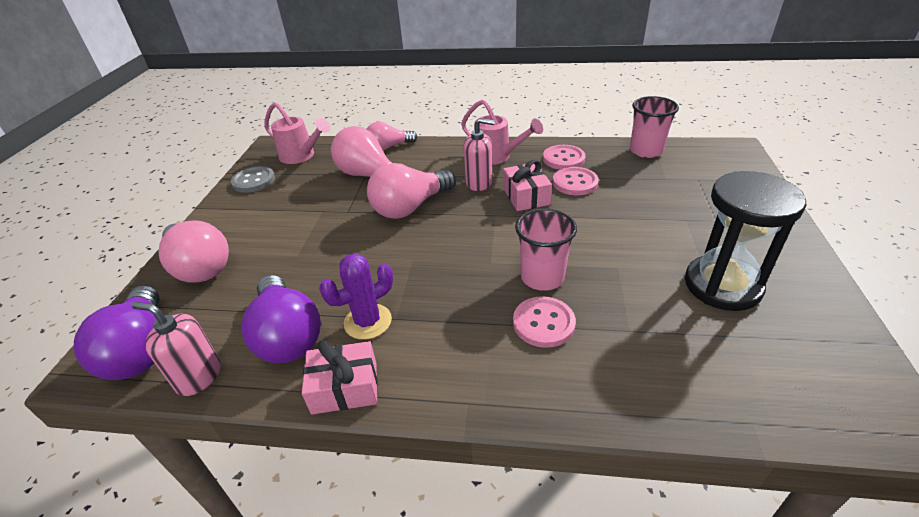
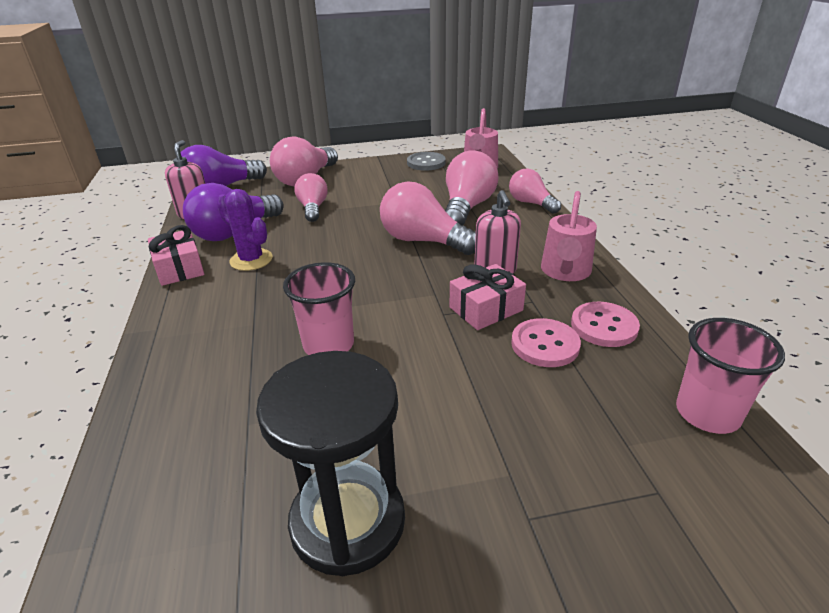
camera: 70 degrees right, 5 degrees down
pink button [513,296,576,348] -> none
none -> pink light bulb [294,173,328,222]

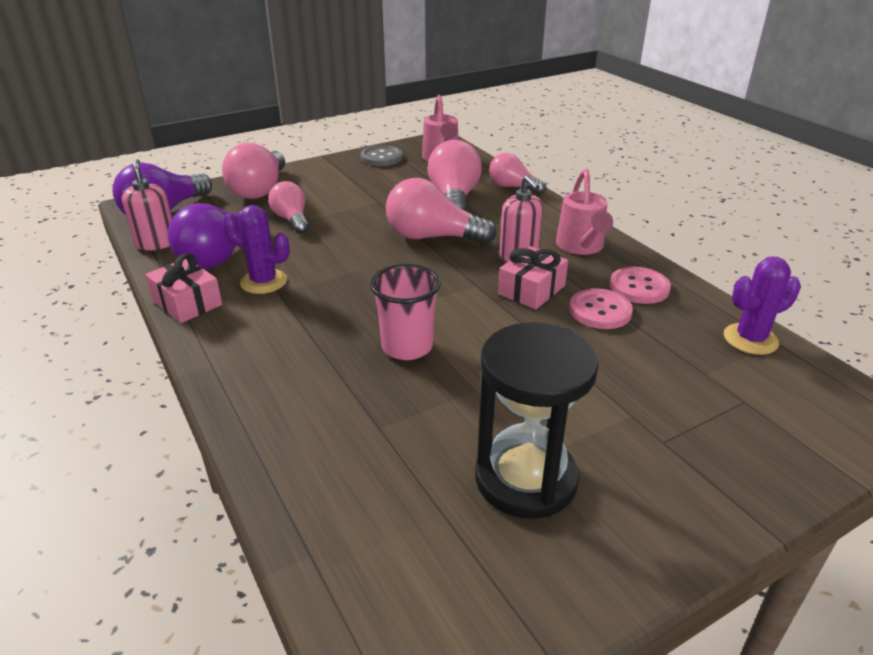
camera: 20 degrees left, 0 degrees up
pink cup [676,318,785,434] -> purple cactus [724,257,801,355]

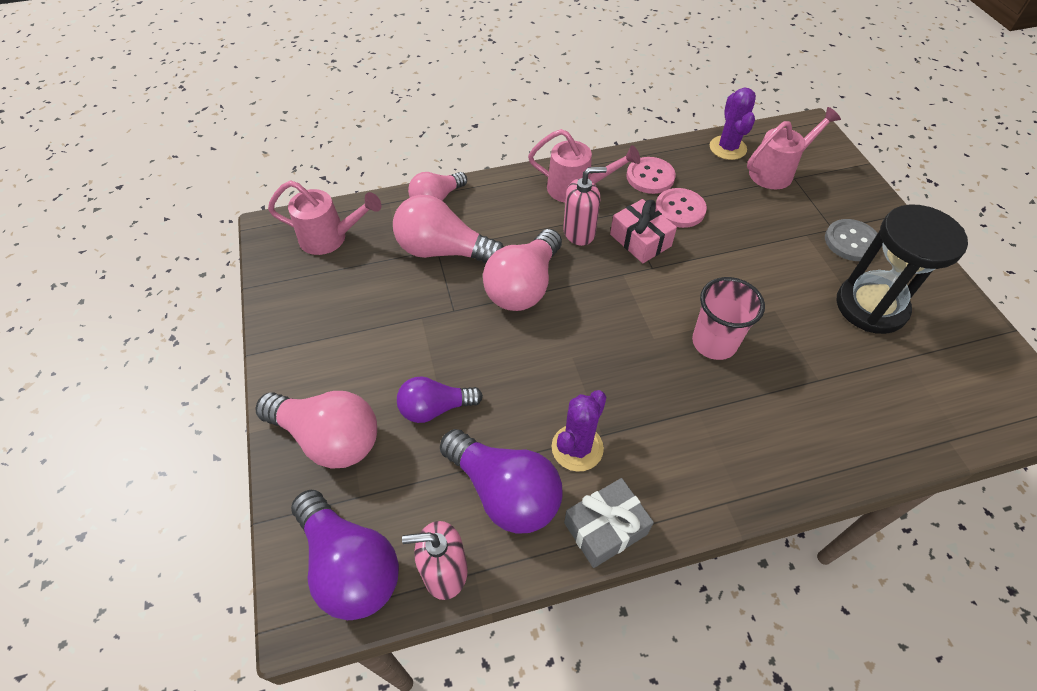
camera: 75 degrees left, 20 degrees up
pink gift [145,253,222,323] -> grey gift [564,478,654,568]
pink light bulb [268,181,309,234] -> purple light bulb [397,376,483,423]
grey button [361,145,403,166] -> grey button moved to [825,219,878,261]
none -> pink watering can [747,107,841,189]

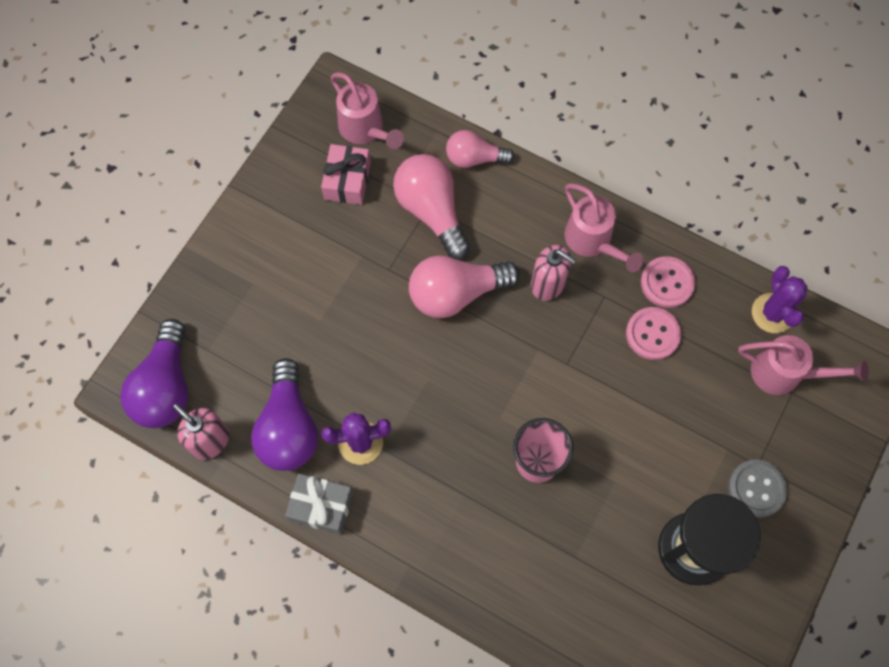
camera: 45 degrees right, 15 degrees up
pink light bulb [255,391,377,469] -> none
purple light bulb [397,376,483,423] -> none
pink gift [610,199,677,263] -> pink gift moved to [321,144,371,205]
purple cactus [710,88,756,160] -> purple cactus turned 45 degrees counterclockwise [752,266,808,333]

